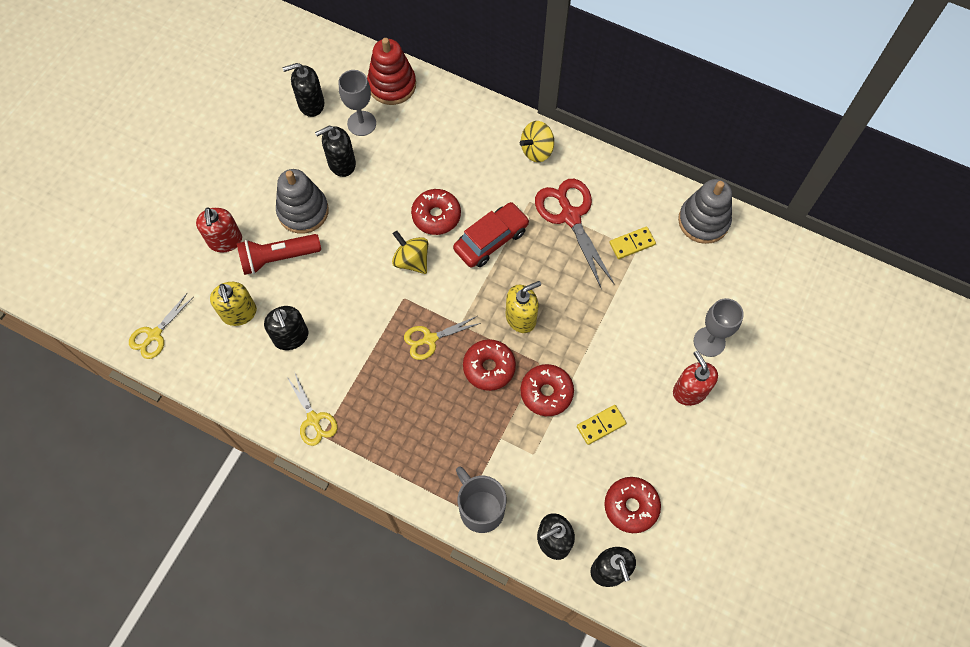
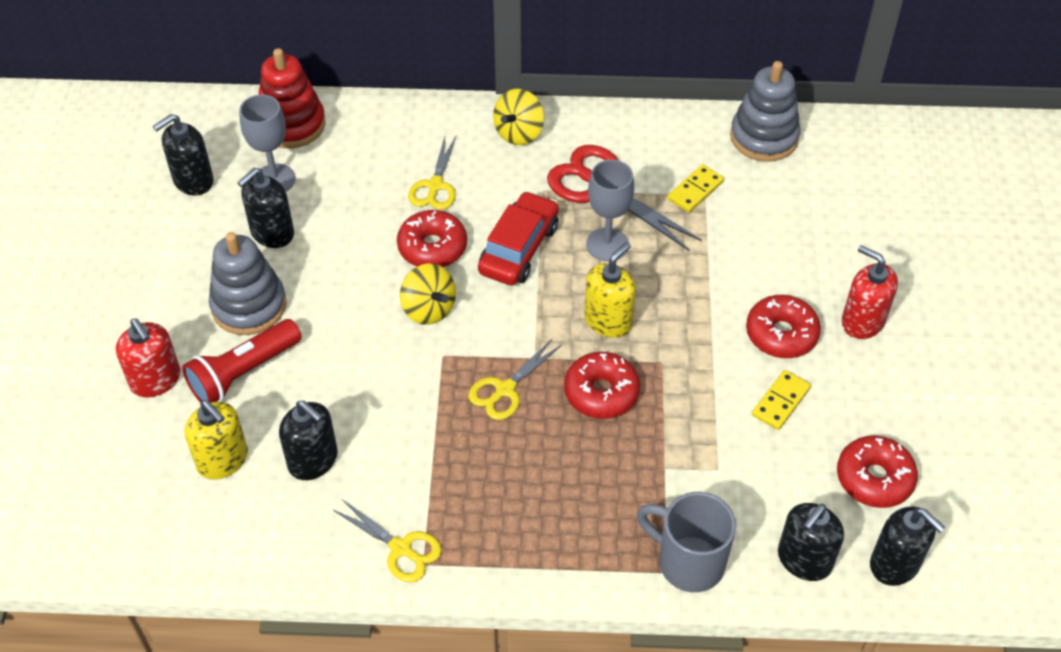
camera: 25 degrees left, 15 degrees down
yellow scissors [129,292,193,359] -> yellow scissors moved to [408,136,456,210]
yellow spinning top [392,231,428,274] -> yellow spinning top turned 150 degrees counterclockwise [400,263,456,325]
red donut [521,364,574,416] -> red donut moved to [746,295,821,358]
grey goblet [694,298,744,357] -> grey goblet moved to [586,159,634,261]

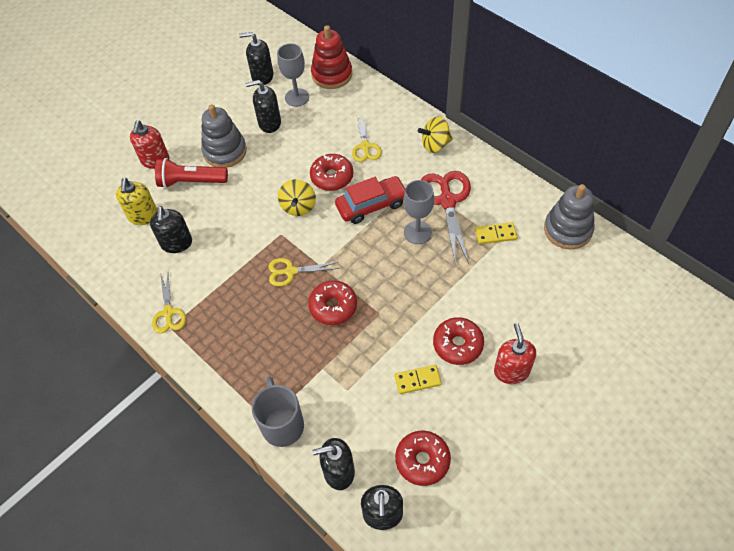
camera: 45 degrees right, 5 degrees up
yellow scissors [408,136,456,210] -> yellow scissors turned 60 degrees counterclockwise [352,113,382,162]
yellow soap dispenser [584,242,636,338] -> none

